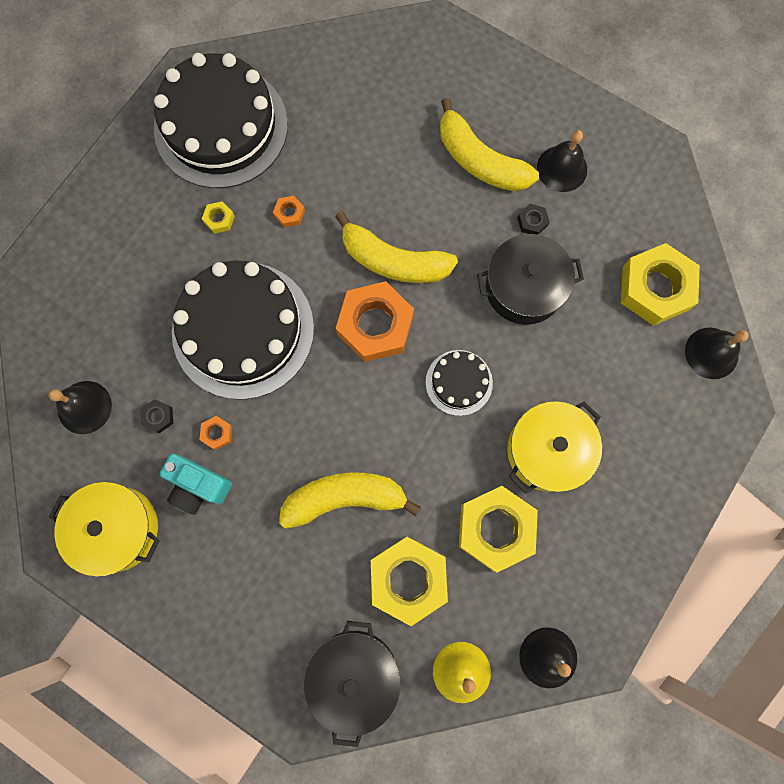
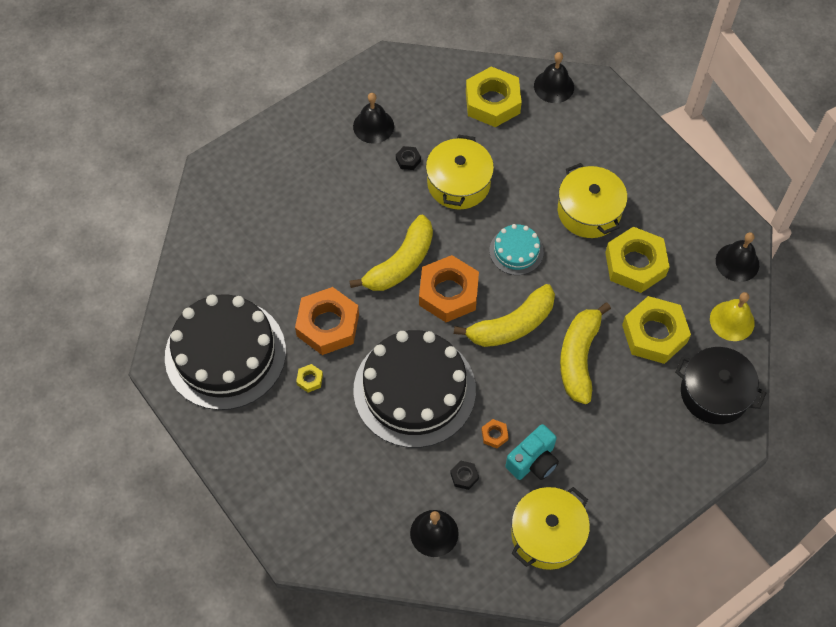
camera: 70 degrees left, 15 degrees down
orange nut [273,196,305,228] -> orange nut [295,287,359,355], size x2.43
black cake [426,350,493,416] -> turquoise cake [489,224,544,275]
yellow banana [440,97,539,191] -> yellow banana moved to [454,284,555,347]
black pot [477,234,584,325] -> yellow pot [426,135,494,210]

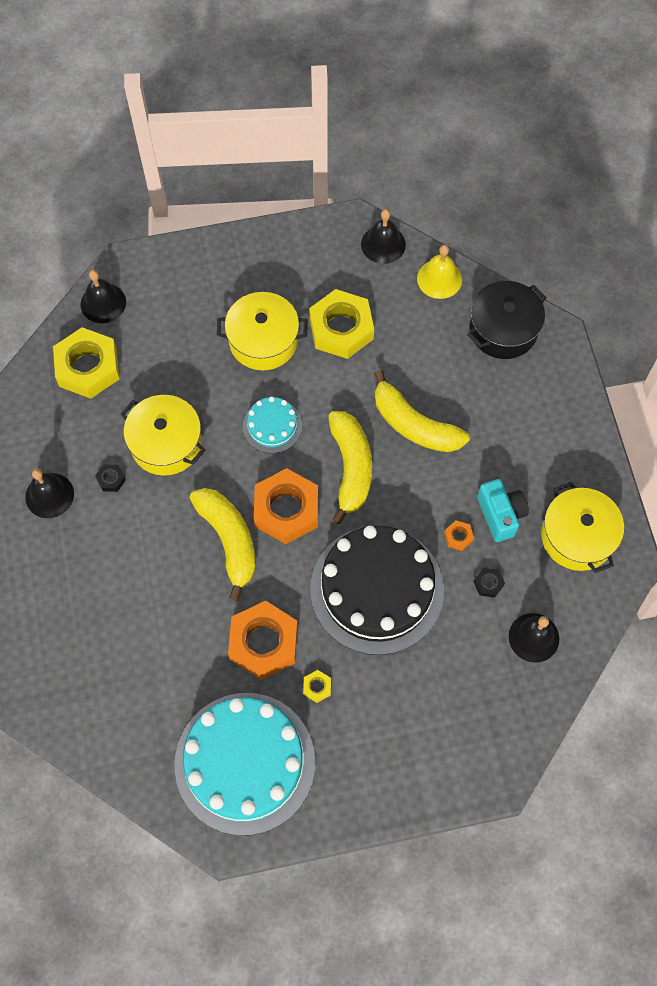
camera: 65 degrees left, 5 degrees up
black cake [165,294,286,410] -> turquoise cake [174,693,315,835]
yellow nut [622,296,691,364] -> none

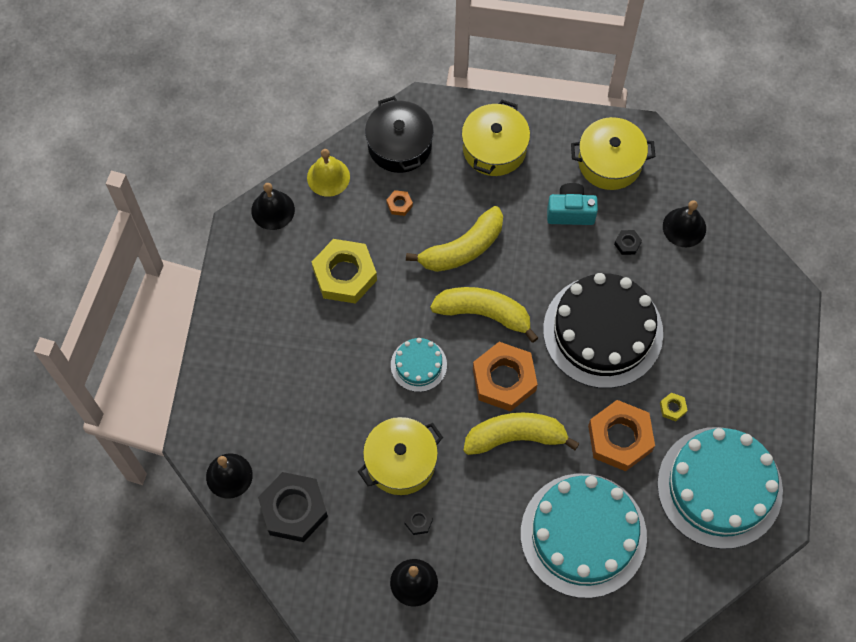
camera: 70 degrees left, 0 degrees up
yellow nut [53,327,120,399] -> black nut [258,472,328,542]
yellow pot [217,292,308,370] -> yellow pot moved to [462,100,530,176]
orange nut [444,521,474,551] -> orange nut moved to [386,190,413,216]
none -> turquoise cake [521,473,647,598]

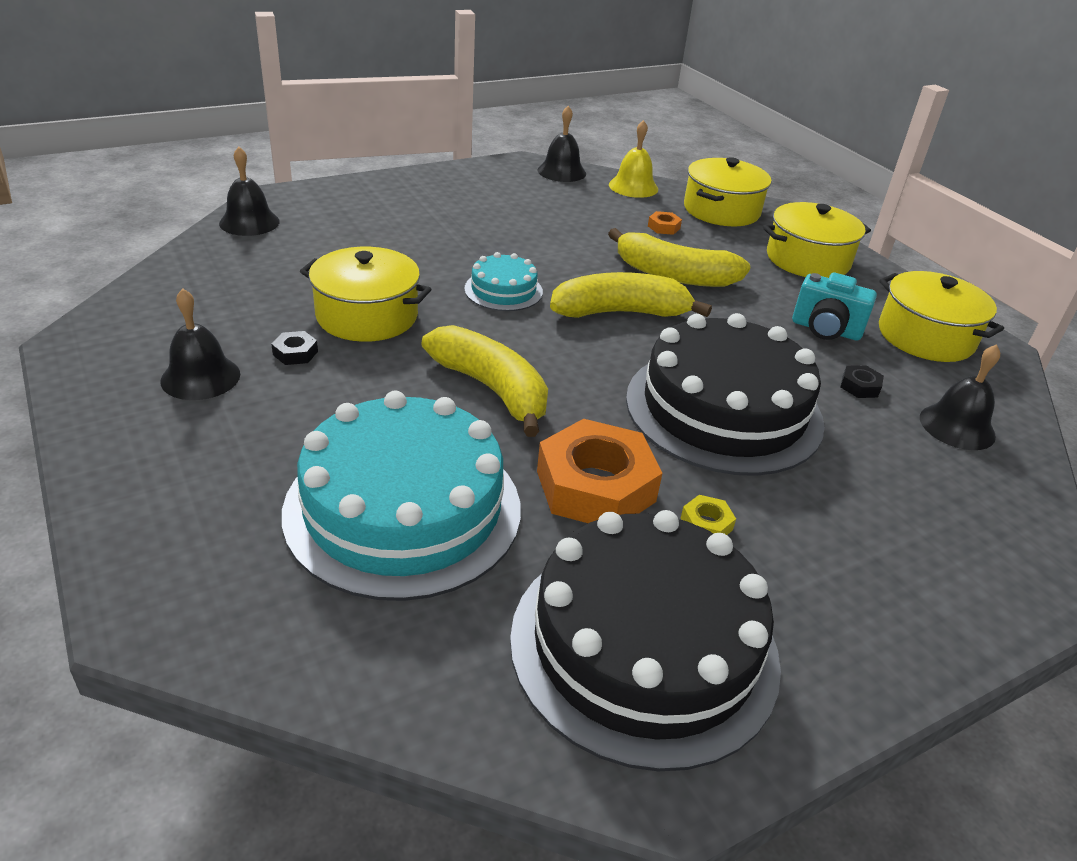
camera: 50 degrees right, 30 degrees down
black nut [258,472,328,542] -> none
yellow nut [312,239,377,304] -> none
black pot [365,96,434,173] -> yellow pot [684,157,771,226]
yellow banana [430,287,539,343] -> yellow banana turned 75 degrees counterclockwise [550,272,712,318]
orange nut [473,342,538,412] -> none
turquoise camera [547,183,598,225] -> turquoise camera turned 150 degrees clockwise [792,273,877,340]
turquoise cake [657,427,783,549] -> black cake [510,510,781,771]

